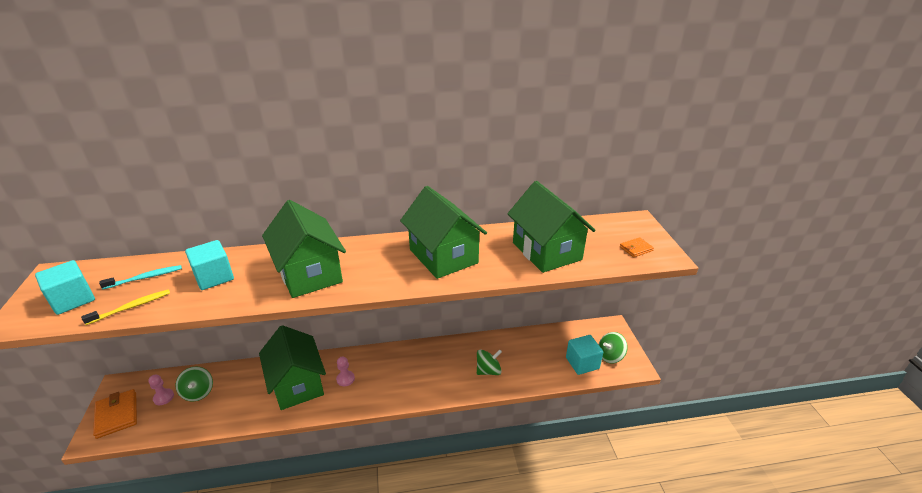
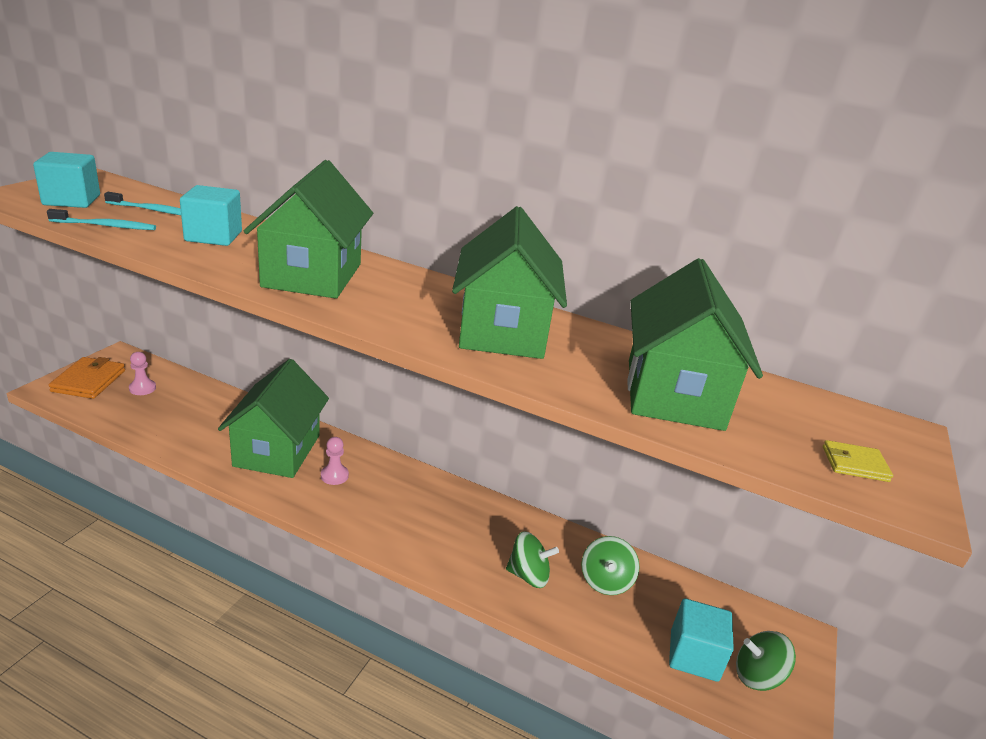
camera: 30 degrees right, 5 degrees down
yellow toothbrush [81,289,170,325] -> turquoise toothbrush [47,209,156,230]
green spinning top [175,366,213,402] -> green spinning top moved to [581,536,639,595]
orange wallet [620,237,654,257] -> yellow wallet [823,440,893,482]

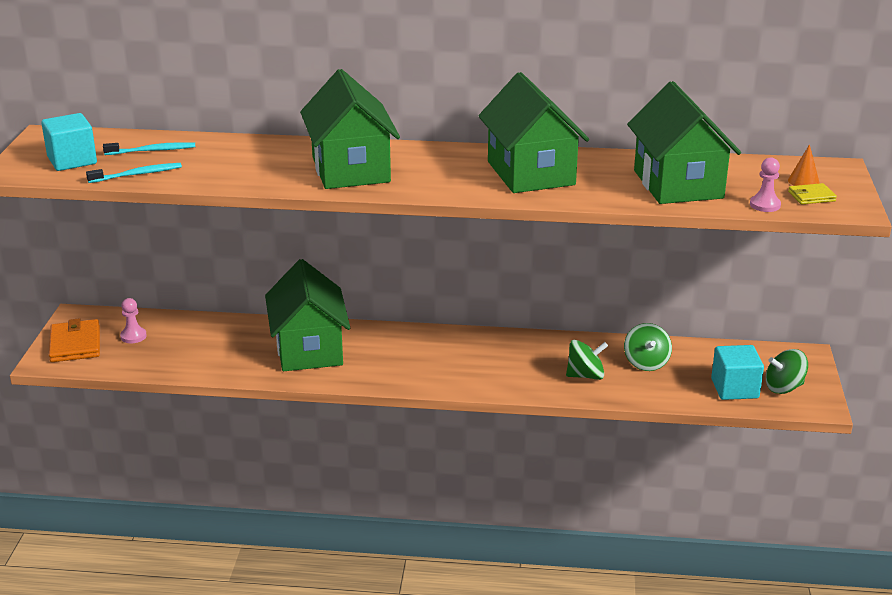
camera: 15 degrees left, 0 degrees up
turquoise cube [180,185,242,246] -> none
pink pawn [321,437,349,485] -> pink pawn moved to [750,157,781,212]
none -> orange cone [788,144,820,186]

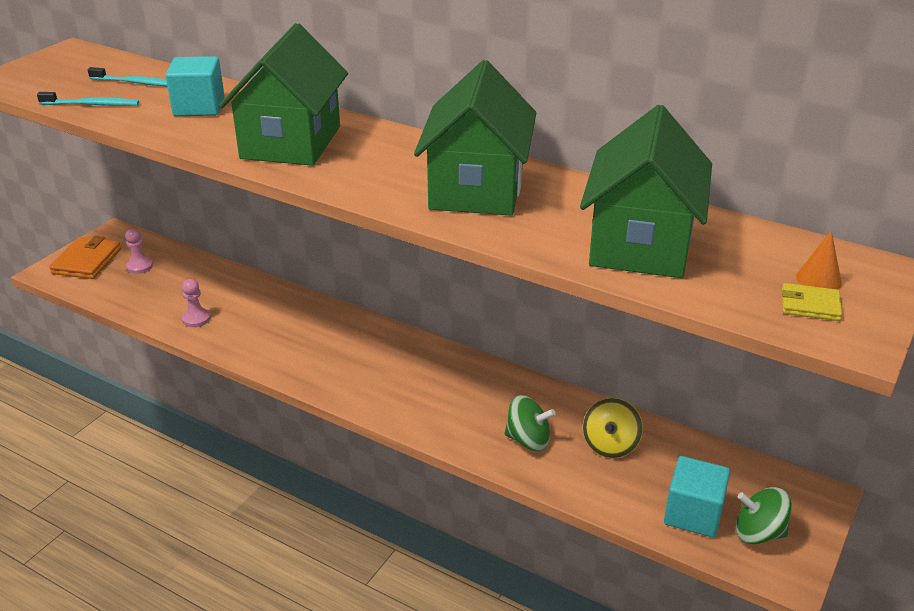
camera: 25 degrees right, 5 degrees up
turquoise cube [41,113,97,171] -> turquoise cube moved to [166,56,224,116]
green house [265,259,350,371] -> none
green spinning top [624,323,672,371] -> yellow spinning top [583,398,643,458]
pink pawn [750,157,781,212] -> pink pawn moved to [182,279,211,327]

